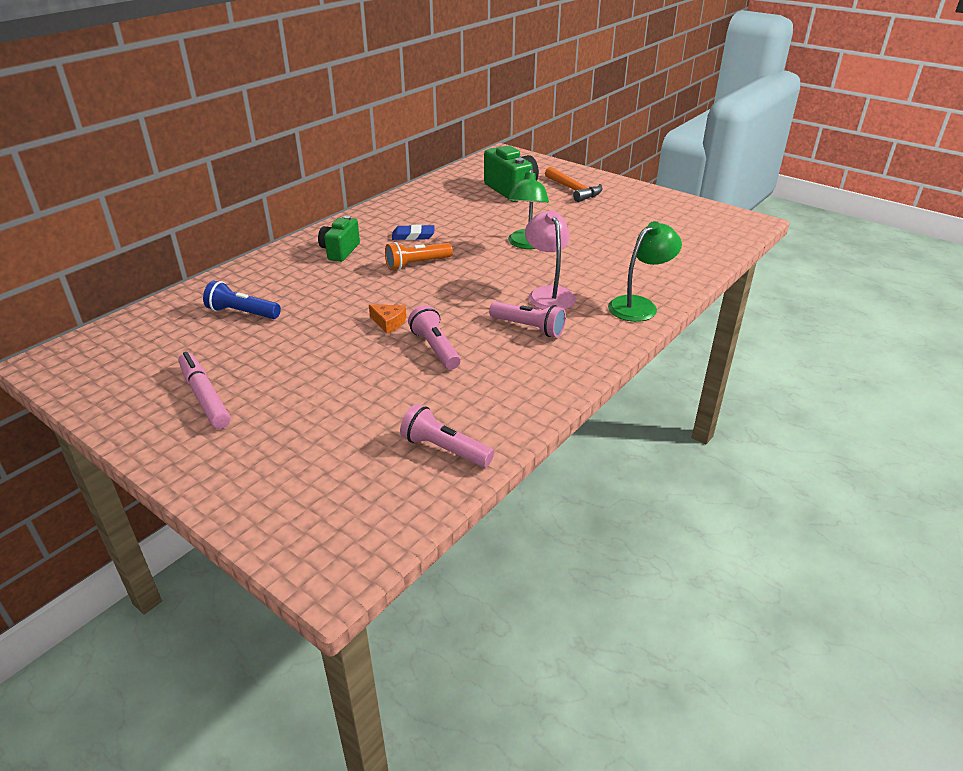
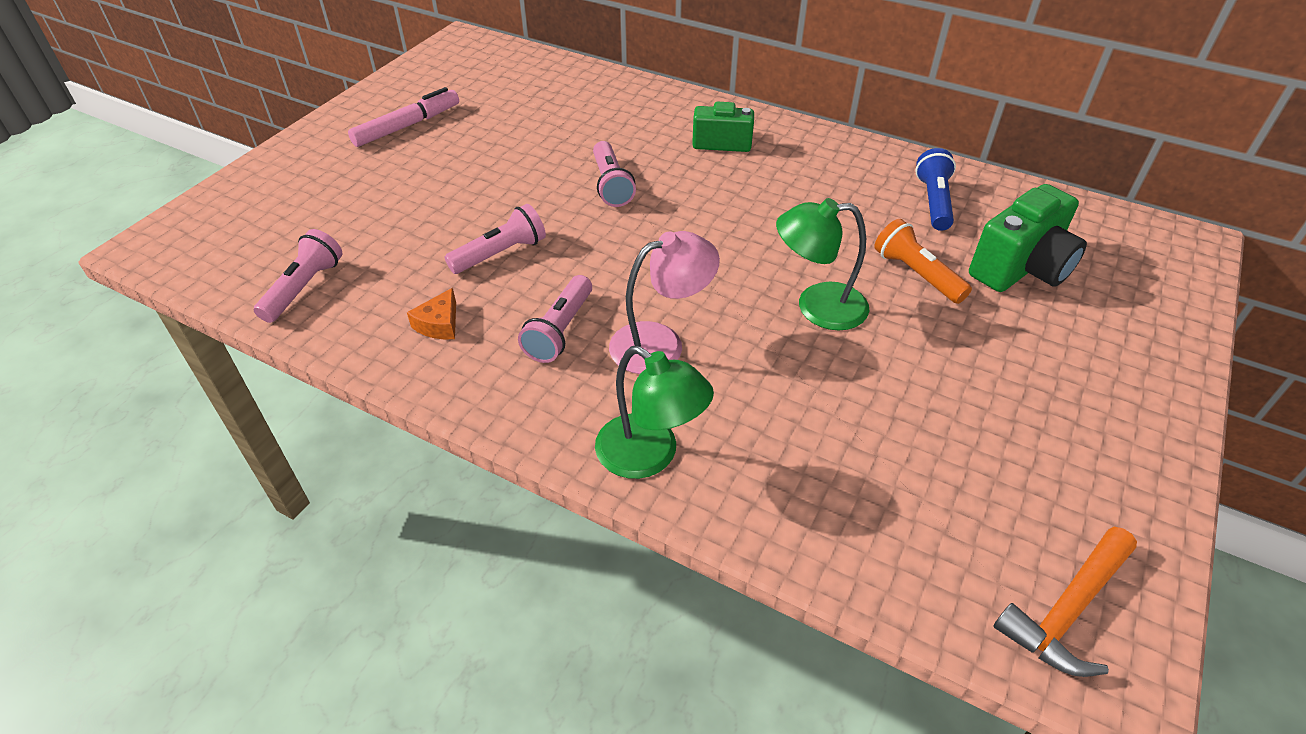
camera: 80 degrees right, 10 degrees up
blue flashlight [203,281,281,319] -> blue flashlight moved to [916,148,956,231]
orange cheese [369,304,406,334] -> orange cheese moved to [407,288,456,340]
orange flashlight [385,242,453,271] -> orange flashlight moved to [874,219,972,304]
blue eraser [392,225,434,240] -> none
orange hammer [545,167,602,202] -> orange hammer moved to [993,527,1137,677]
none -> pink flashlight [593,141,636,207]

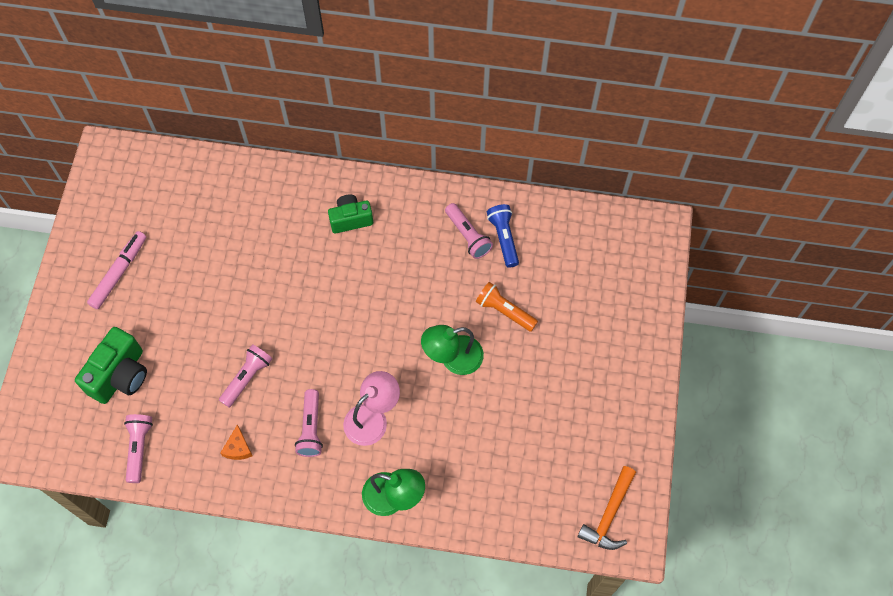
camera: 20 degrees left, 20 degrees up
pink flashlight [593,141,636,207] -> pink flashlight moved to [445,203,493,259]
green camera [969,184,1087,292] -> green camera moved to [75,327,147,404]

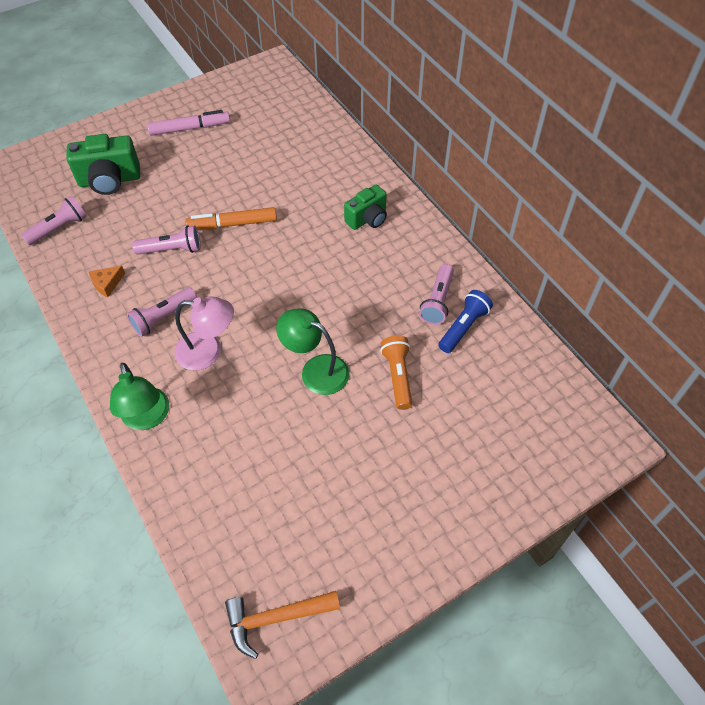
camera: 50 degrees right, 10 degrees down
green camera [328,194,373,234] -> green camera turned 105 degrees clockwise [344,185,387,230]
none -> orange marker [185,207,277,230]

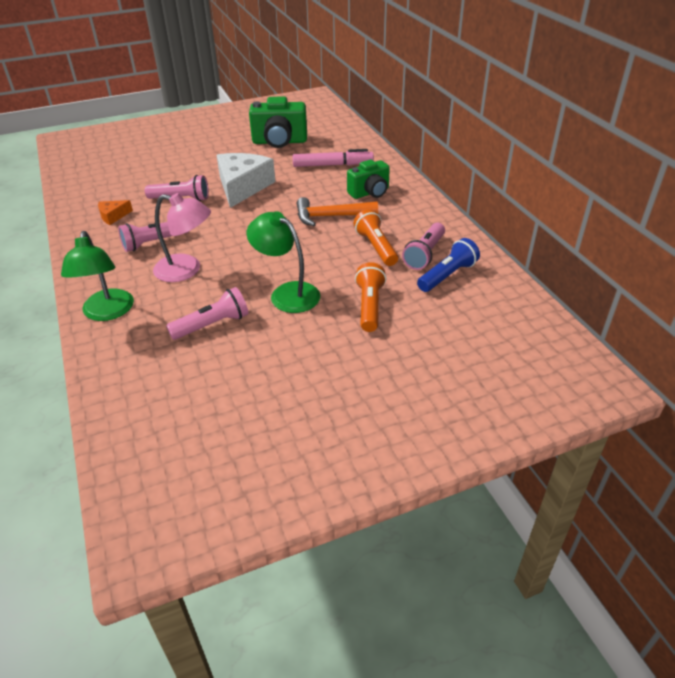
camera: 10 degrees right, 15 degrees down
pink flashlight [21,196,87,245] -> pink flashlight moved to [166,287,248,340]
green camera [66,134,140,195] -> green camera moved to [249,96,307,148]
pink marker [147,110,230,136] -> pink marker moved to [292,149,374,167]
orange marker [185,207,277,230] -> white cheese [217,153,275,208]
orange hammer [225,591,340,659] -> orange hammer moved to [297,197,378,226]
none -> orange flashlight [354,209,398,266]

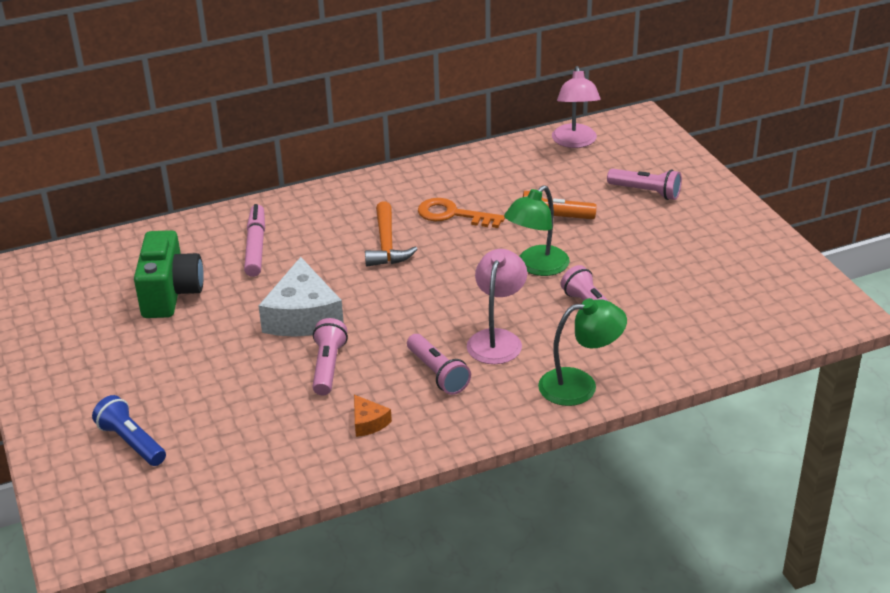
camera: 90 degrees left, 5 degrees down
white cheese [217,153,275,208] -> white cheese turned 105 degrees counterclockwise [258,257,344,337]
green camera [347,160,390,199] -> none
orange flashlight [354,209,398,266] -> orange key [418,198,505,228]
pink flashlight [402,223,445,270] -> pink flashlight moved to [607,169,682,200]
blue flashlight [417,238,480,292] -> blue flashlight moved to [92,395,166,466]
none -> pink lamp [552,66,601,148]

